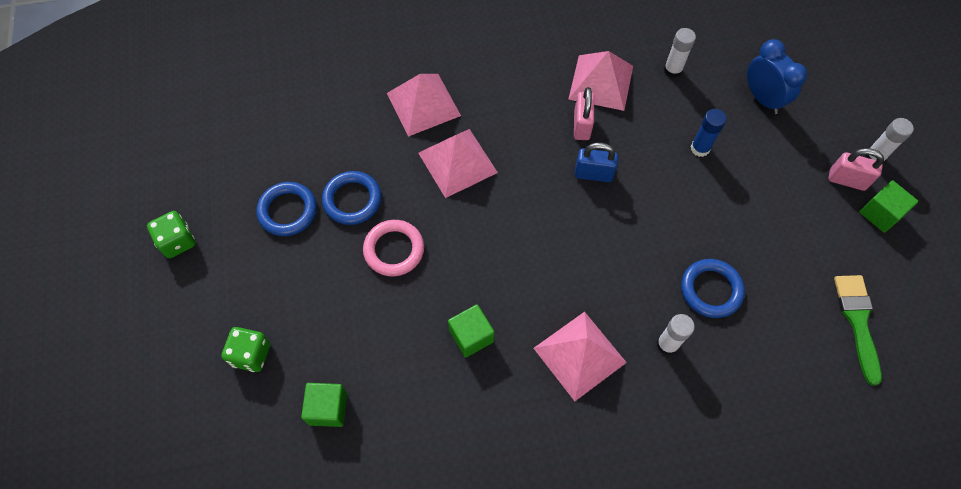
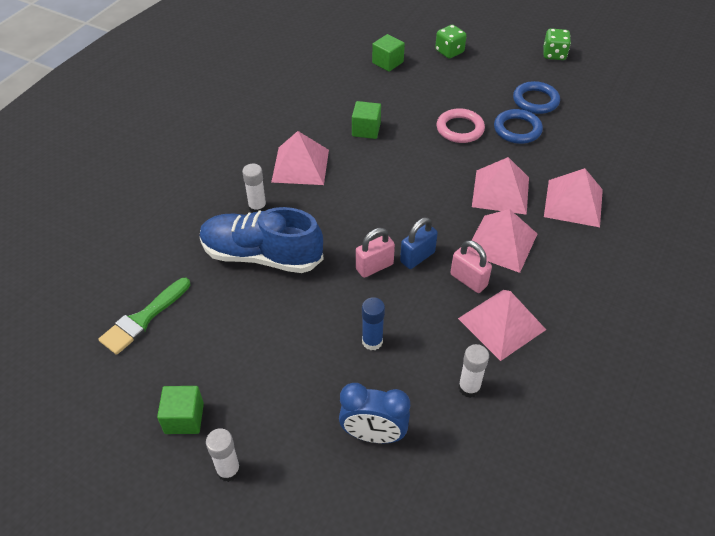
camera: 130 degrees right, 15 degrees down
blue ring [681,259,745,318] -> blue shoe [200,207,323,273]
pink padlock [828,148,884,191] -> pink padlock moved to [356,228,395,278]
green brush [834,275,882,386] -> green brush turned 90 degrees clockwise [99,278,191,355]
none -> pink pyramid [468,209,537,273]

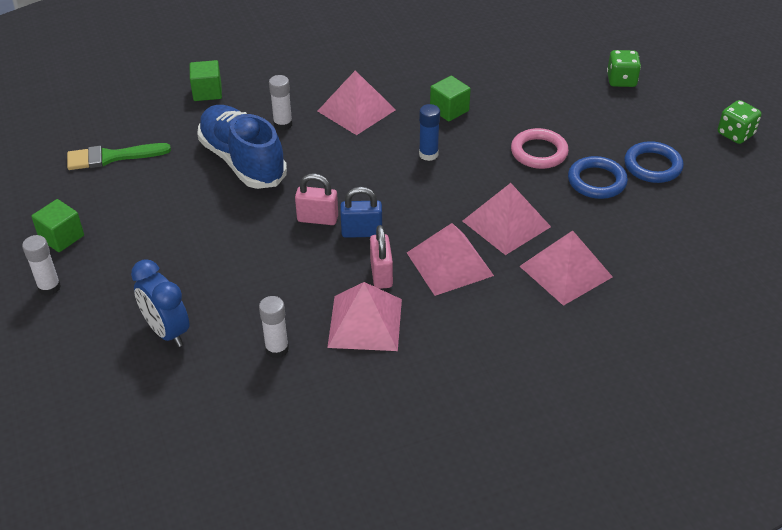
camera: 40 degrees right, 5 degrees down
blue glue stick [362,297,385,350] -> blue glue stick moved to [419,104,440,161]
green cube [372,34,405,72] -> green cube moved to [190,60,222,101]

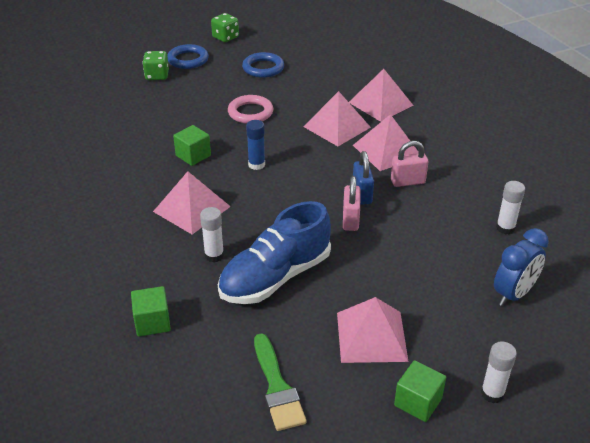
camera: 95 degrees left, 5 degrees down
pink pyramid [327,282,402,351] -> pink pyramid moved to [337,297,409,363]
blue ring [568,156,628,199] -> blue ring moved to [167,44,209,69]

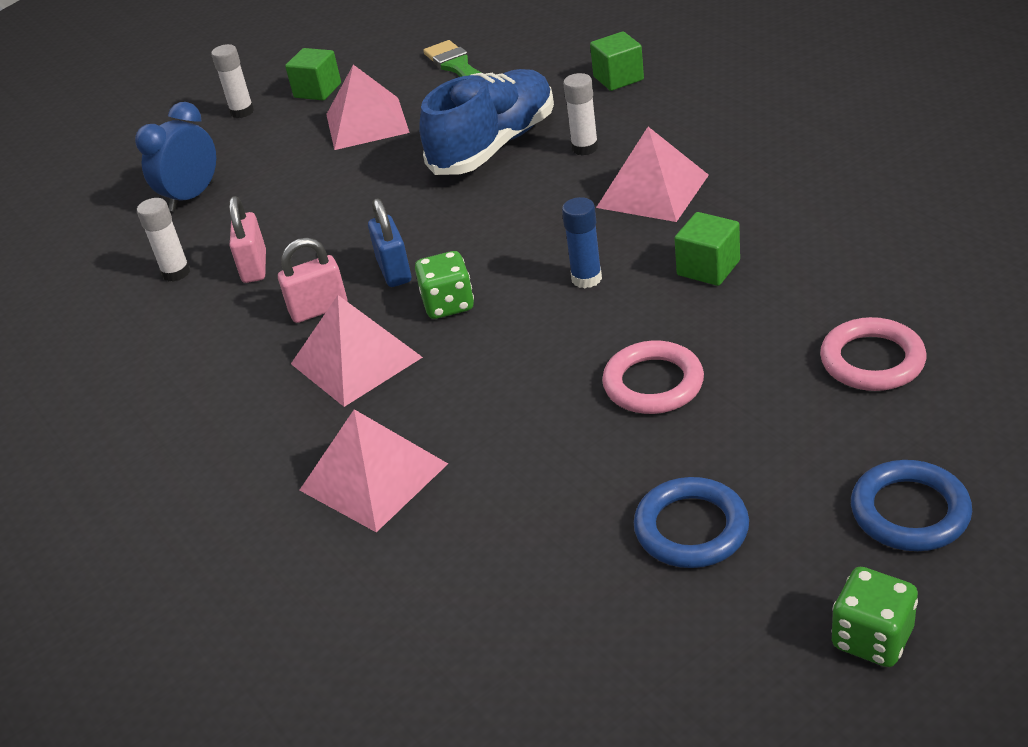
camera: 175 degrees right, 0 degrees up
green dice [142,51,169,80] -> green dice moved to [415,251,474,319]
pink pyramid [303,91,371,146] -> none
pink padlock [343,176,360,231] -> pink padlock moved to [229,196,266,283]
none -> pink ring [820,317,927,391]

